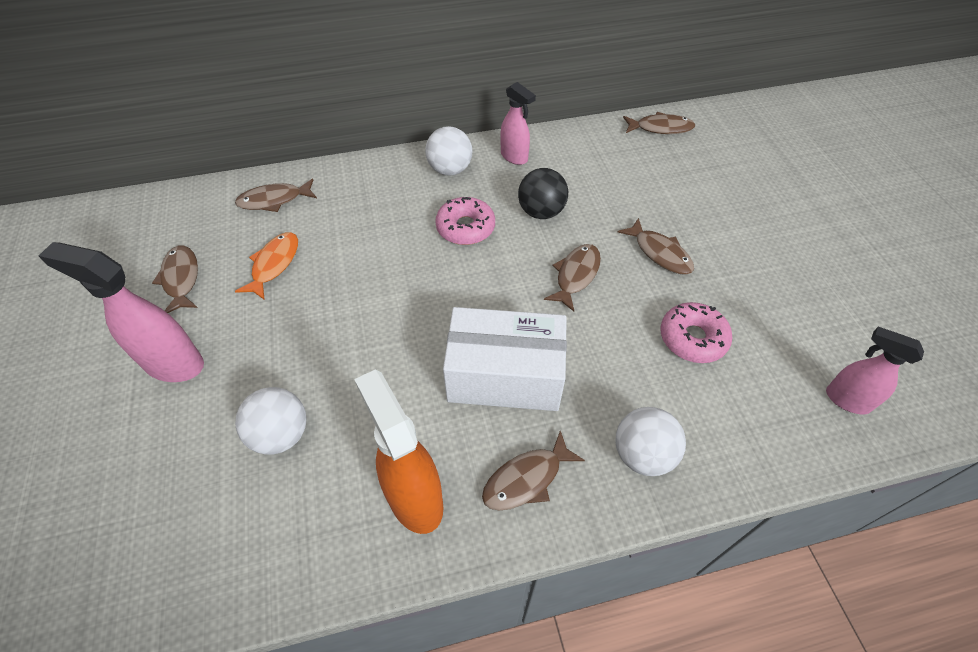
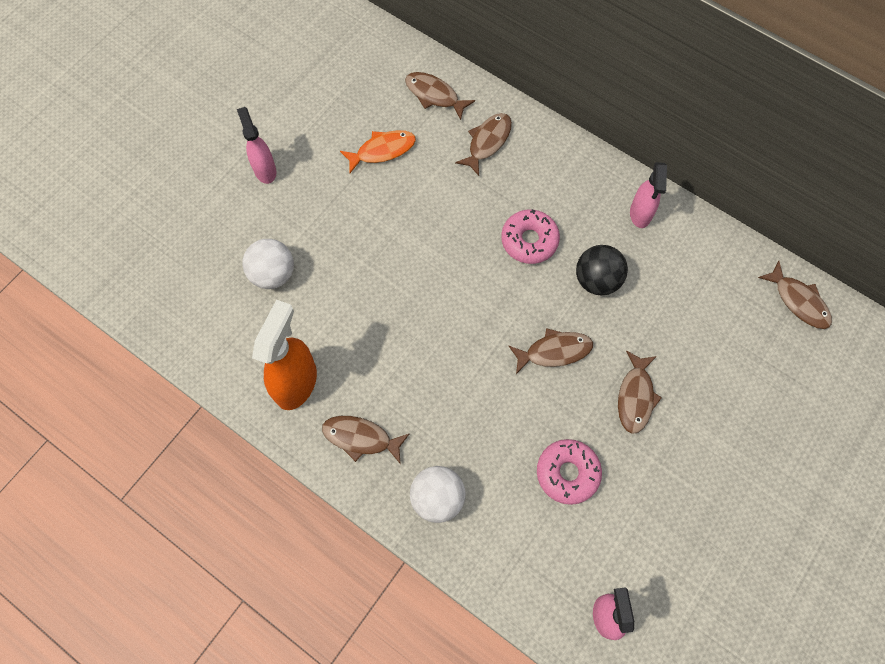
camera: 50 degrees right, 15 degrees up
pink spray bottle [39,242,204,382] -> pink spray bottle [237,107,277,184], size x0.64
brown fish [152,246,198,313] -> brown fish moved to [455,113,512,176]
white ball [425,126,473,176] -> none
white box [443,307,567,411] -> none

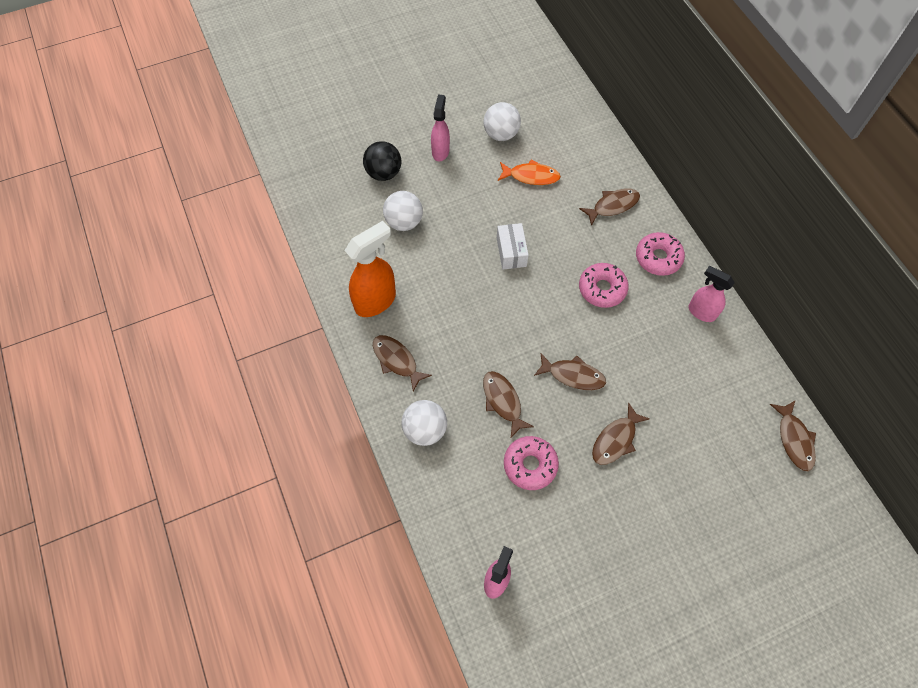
camera: 30 degrees right, 5 degrees down
brown fish [405,72,475,120] -> brown fish moved to [483,371,534,439]
black ball [576,245,628,295] -> black ball moved to [363,141,401,181]
pink spray bottle [630,162,667,228] -> pink spray bottle turned 90 degrees clockwise [689,266,735,322]
none -> white ball [484,102,521,141]
none -> white box [497,223,529,270]
none -> pink donut [636,232,685,276]

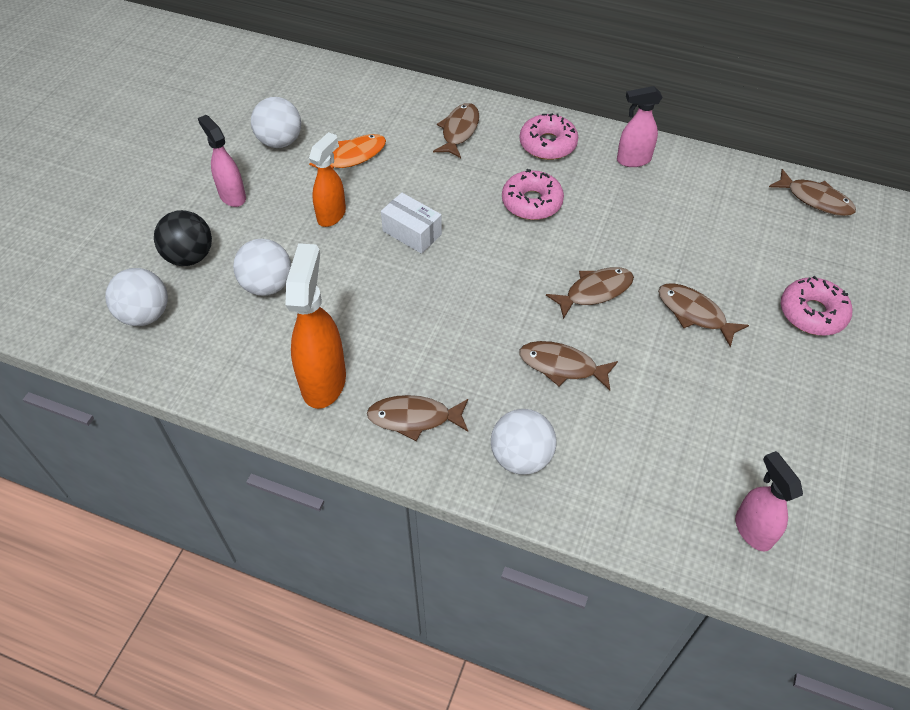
camera: 45 degrees left, 10 degrees down
pink donut [504,436,559,490] -> pink donut moved to [781,276,852,336]
brown fish [592,403,650,465] -> brown fish turned 135 degrees clockwise [658,283,749,347]
none -> white ball [105,268,168,326]
none -> orange spray bottle [309,132,346,227]

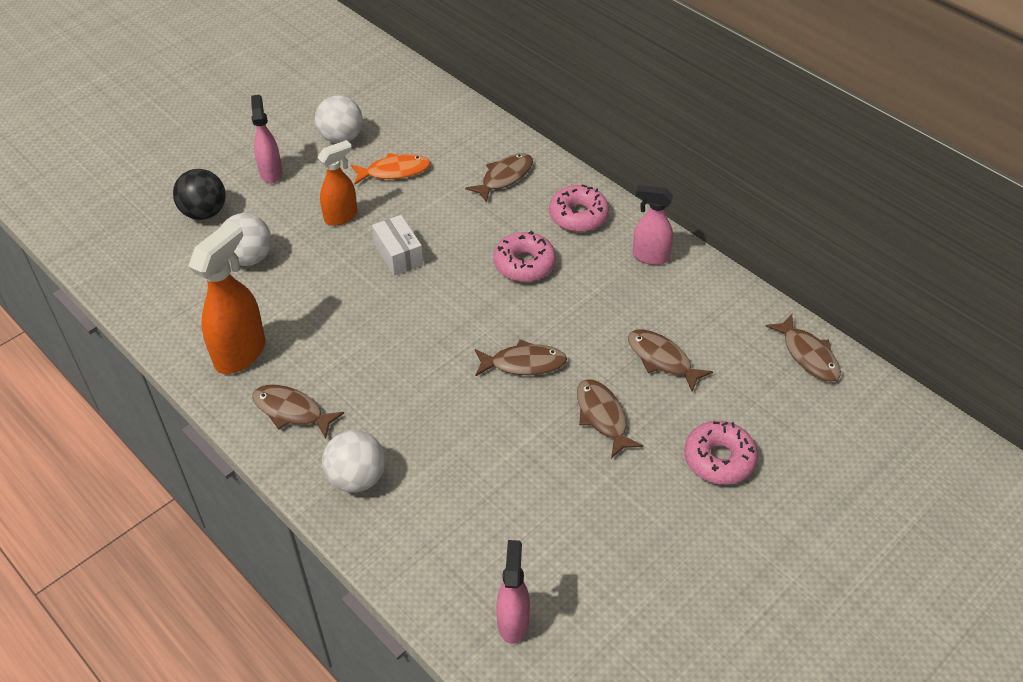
camera: 25 degrees right, 5 degrees down
white ball [105,268,168,326] -> none
brown fish [519,341,618,390] -> brown fish moved to [628,329,713,392]

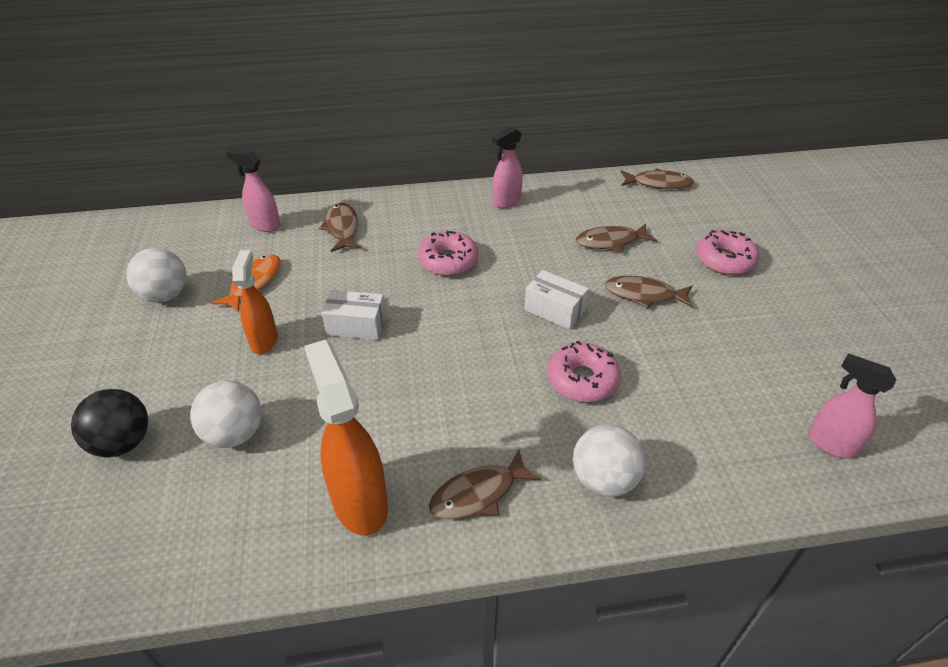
camera: 55 degrees left, 5 degrees down
pink spray bottle [251,95,282,183] -> pink spray bottle moved to [226,148,281,232]
brown fish [475,339,567,376] -> white box [524,270,589,330]
pink donut [549,184,609,232] -> pink donut moved to [547,341,621,402]

